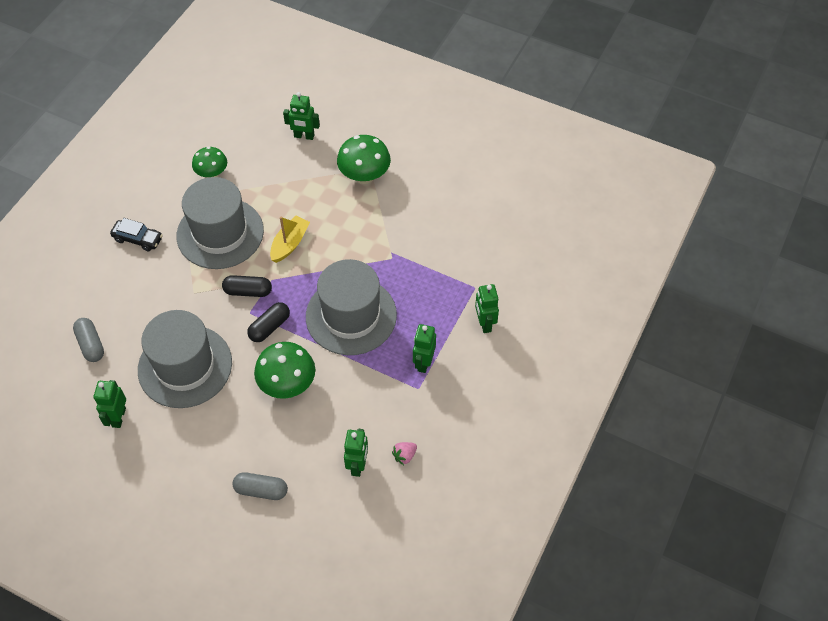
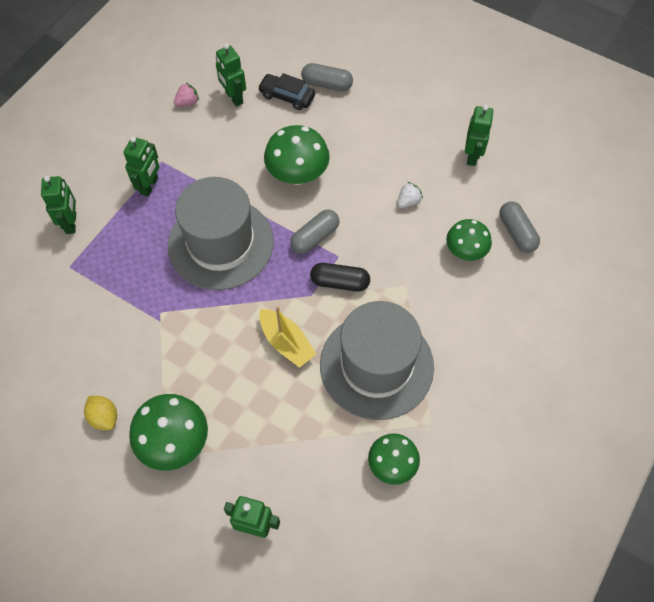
camera: 175 degrees left, 5 degrees up
black car [110,218,163,251] -> black car moved to [258,73,315,110]
grey hat [138,310,232,408] -> white strawberry [397,182,423,208]
black capsule [247,302,290,342] -> grey capsule [290,209,339,254]
yellow boat [270,216,310,263] -> yellow boat turned 75 degrees counterclockwise [259,306,316,368]
green robot [344,429,368,477] -> green robot turned 45 degrees counterclockwise [216,43,246,107]
none -> yellow lemon [84,396,117,430]
none -> green mushroom [446,219,492,261]

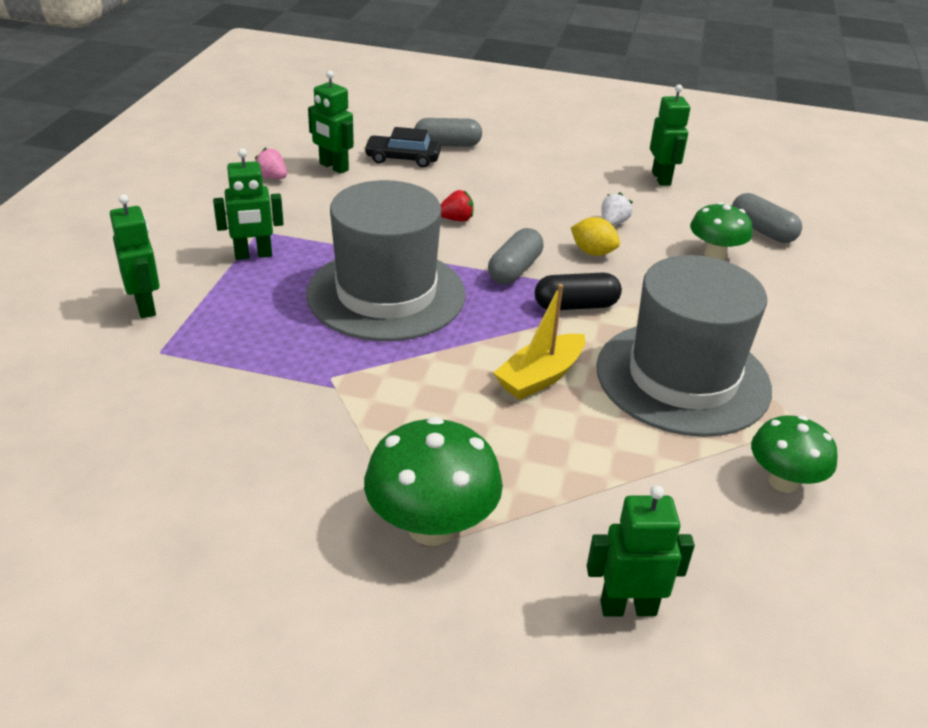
camera: 20 degrees left, 25 degrees down
yellow lemon [84,396,117,430] -> yellow lemon moved to [571,217,620,256]
green robot [123,136,160,197] -> green robot turned 75 degrees clockwise [213,148,284,260]
pink strawberry [174,82,199,106] -> pink strawberry turned 90 degrees counterclockwise [255,147,287,179]
yellow boat [259,306,316,368] -> yellow boat turned 105 degrees clockwise [493,284,585,400]
green mushroom [264,125,330,185] -> red strawberry [440,190,474,222]

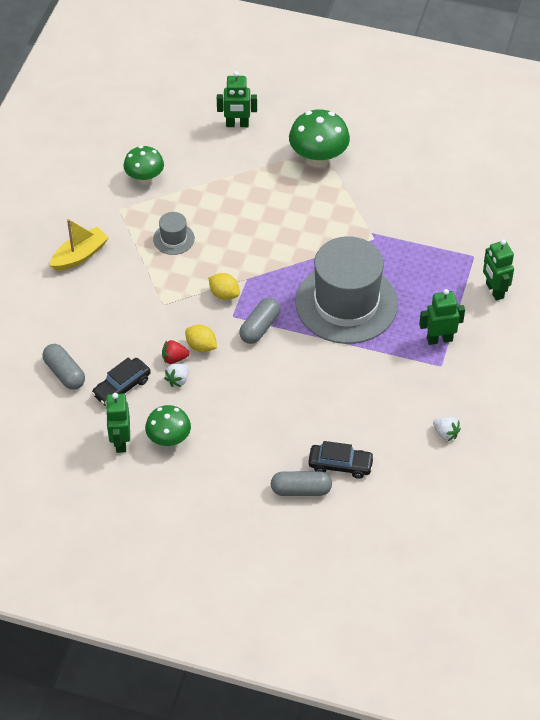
camera: 175 degrees left, 15 degrees up
pink strawberry [255,147,287,179] -> white strawberry [433,417,461,441]
green robot [308,71,354,174] -> none
red strawberry [440,190,474,222] -> red strawberry moved to [162,340,190,364]
yellow boat [493,284,585,400] -> yellow boat moved to [50,219,109,271]
black capsule [535,272,622,310] -> yellow lemon [208,273,240,300]
grey hat [596,255,772,437] -> grey hat [153,212,195,255], size x0.42
green mushroom [690,202,753,260] -> green mushroom moved to [145,405,191,446]
none -> black car [92,357,151,406]

